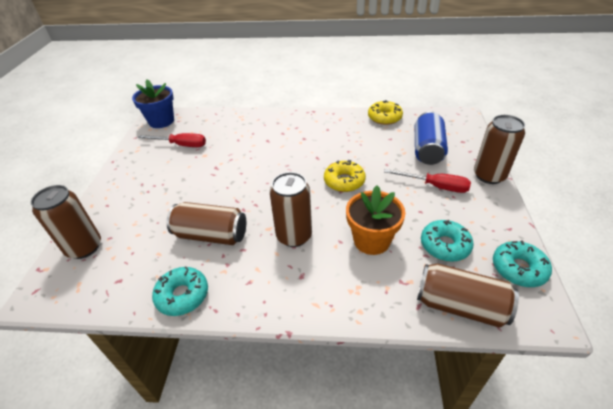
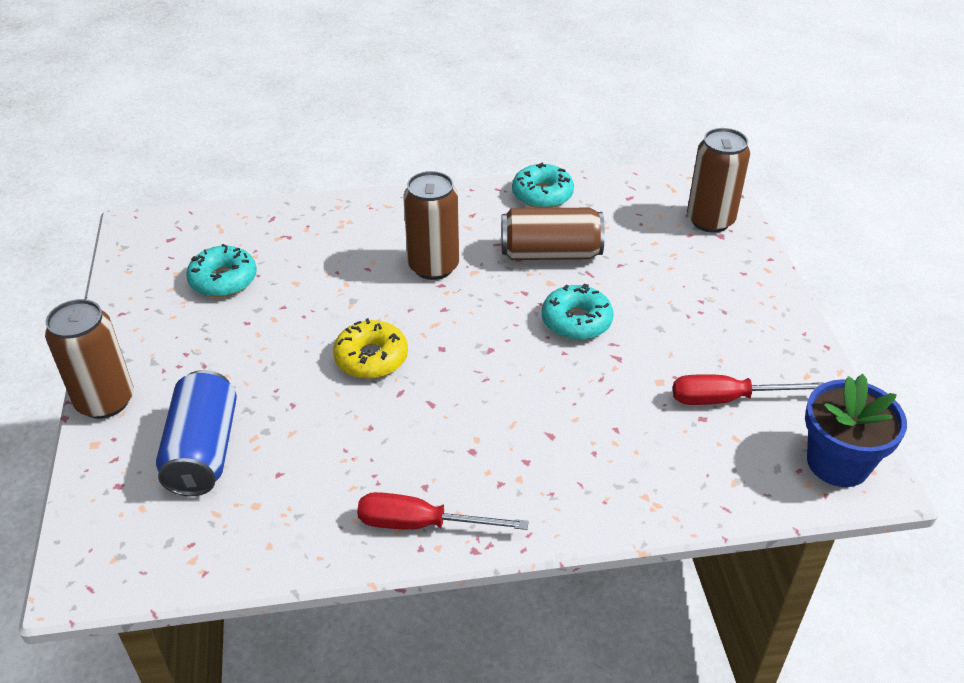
camera: 165 degrees right, 0 degrees up
orange flower pot [346,185,405,255] -> none
yellow donut [368,100,403,125] -> none
red screwdriver [384,169,471,193] -> red screwdriver moved to [357,492,528,530]
brown can [417,263,519,328] -> none
turquoise donut [493,241,552,287] -> turquoise donut moved to [542,283,614,340]

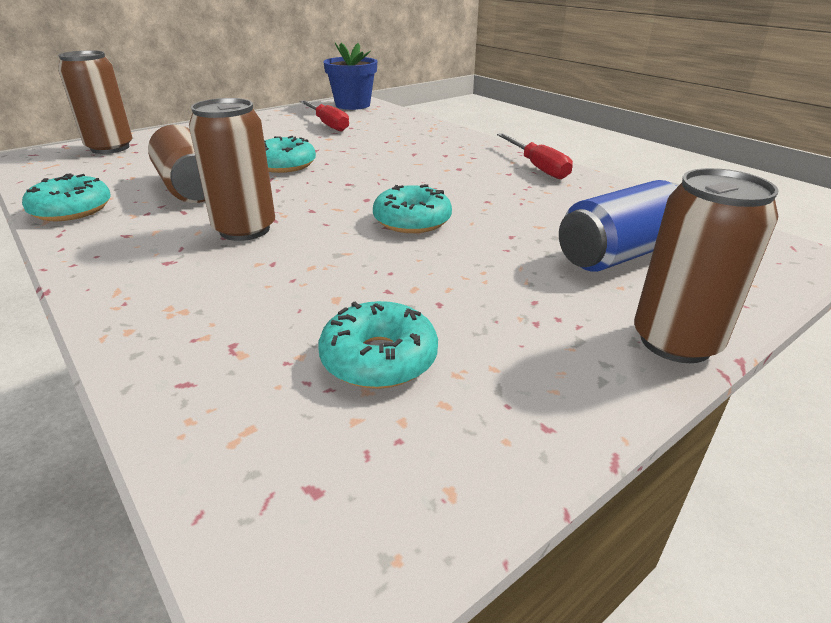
camera: 120 degrees left, 10 degrees down
yellow donut [333,318,408,379] -> turquoise donut [373,184,452,233]

